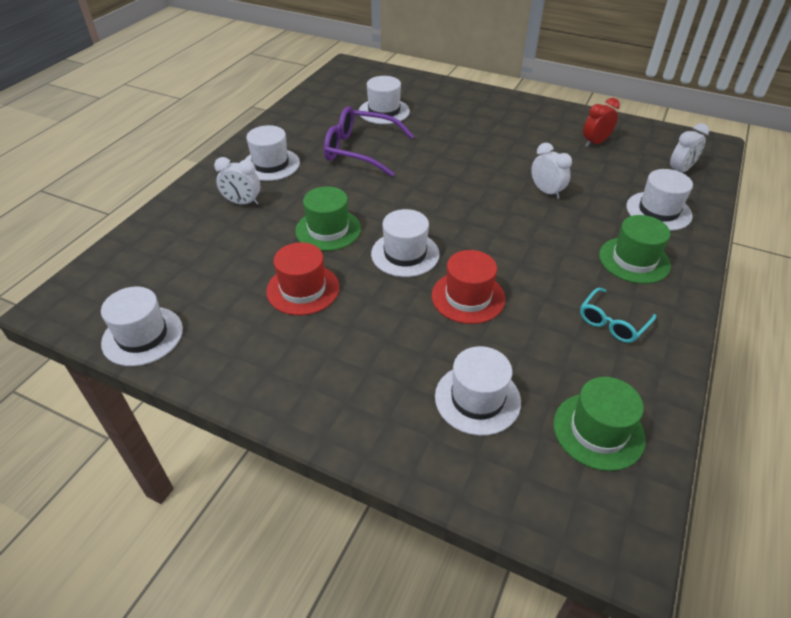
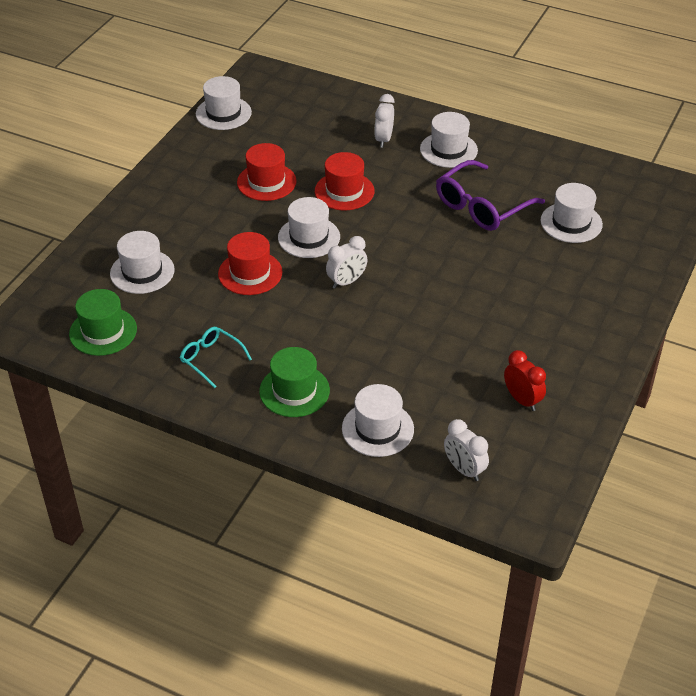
camera: 90 degrees right, 0 degrees up
green hat [295,186,361,251] -> red hat [315,152,374,210]
purple glasses [324,106,414,177] -> purple glasses turned 150 degrees counterclockwise [436,160,545,231]
white clock [531,143,572,199] -> white clock moved to [326,236,367,289]

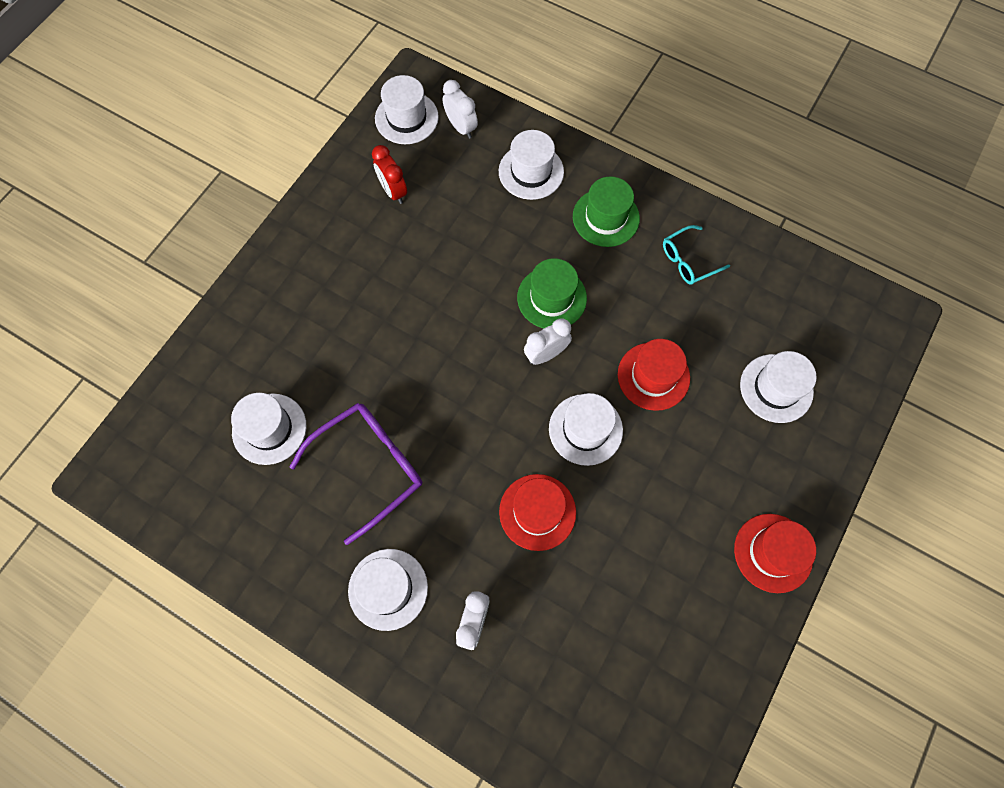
camera: 175 degrees left, 25 degrees up
green hat [69,289,137,356] -> green hat moved to [517,258,587,328]
turquoise glasses [180,327,252,388] -> turquoise glasses turned 105 degrees clockwise [663,225,730,285]
white hat [196,76,252,130] -> white hat moved to [375,75,439,144]
red hat [237,143,297,201] -> red hat moved to [734,514,816,593]

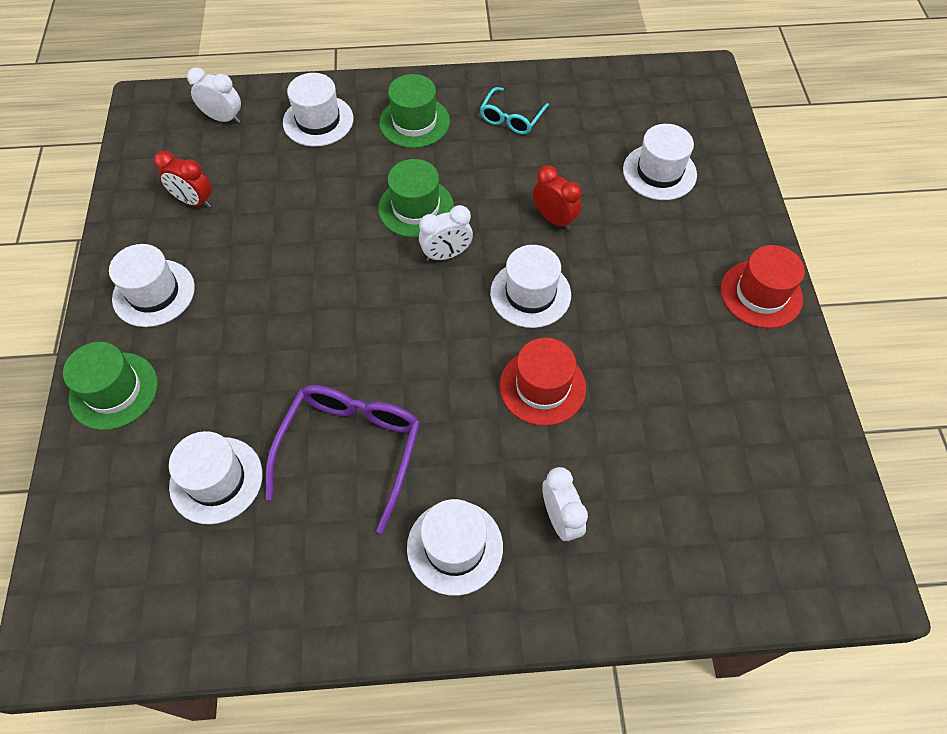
camera: 35 degrees left, 10 degrees down
white hat [375,75,439,144] -> white hat moved to [109,244,195,327]
white clock [524,318,572,365] -> white clock turned 135 degrees counterclockwise [419,205,473,261]
red hat [618,339,690,411] -> red clock [533,165,582,230]
none -> green hat [63,342,158,430]

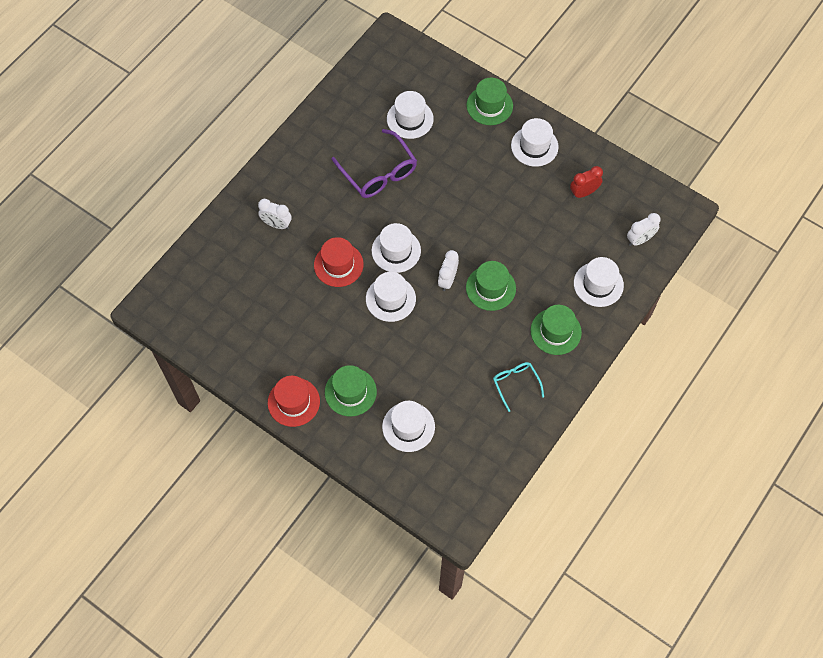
camera: 130 degrees right, 5 degrees up
white hat [407,499,503,596] -> white hat moved to [372,223,421,273]
red clock [533,165,582,230] -> none
none -> green hat [325,365,377,416]

